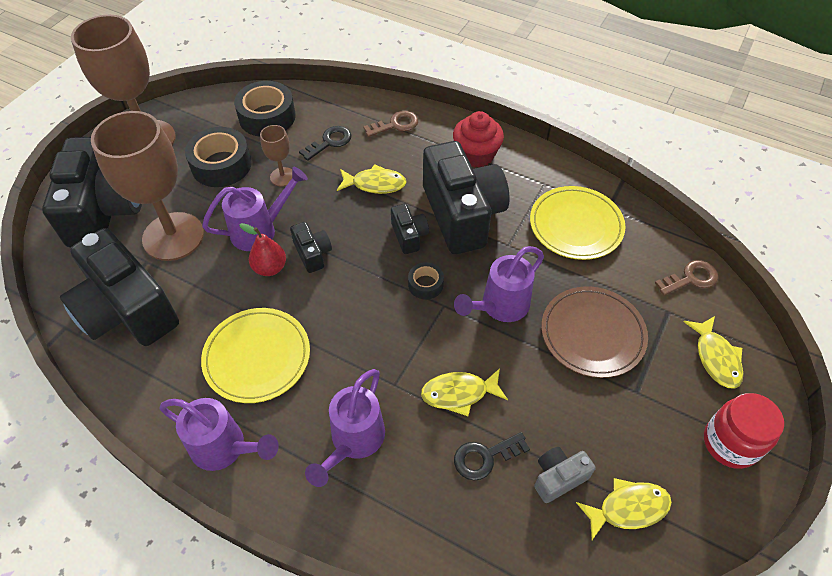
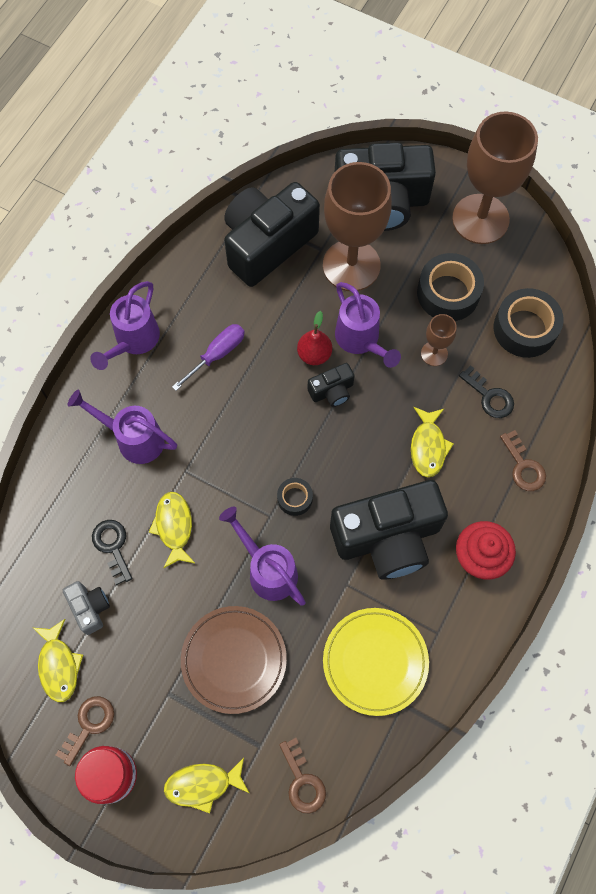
camera: 90 degrees right, 15 degrees up
yellow plate [201,308,310,403] -> purple screwdriver [172,324,245,391]
black camera [391,204,429,254] -> none
none -> brown key [56,696,114,766]

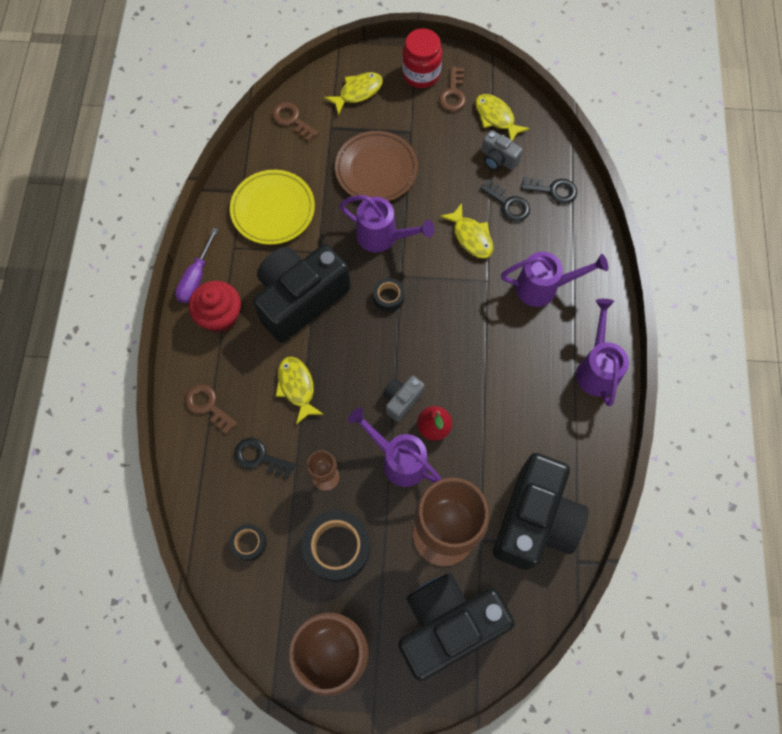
camera: 155 degrees right, 0 degrees up
purple screwdriver [172,324,245,391] -> purple screwdriver moved to [175,228,218,303]
black camera [308,363,355,407] -> grey camera [383,376,425,422]
black tape [494,288,564,358] -> black tape [229,524,266,561], size x0.52
none -> black key [521,177,577,204]

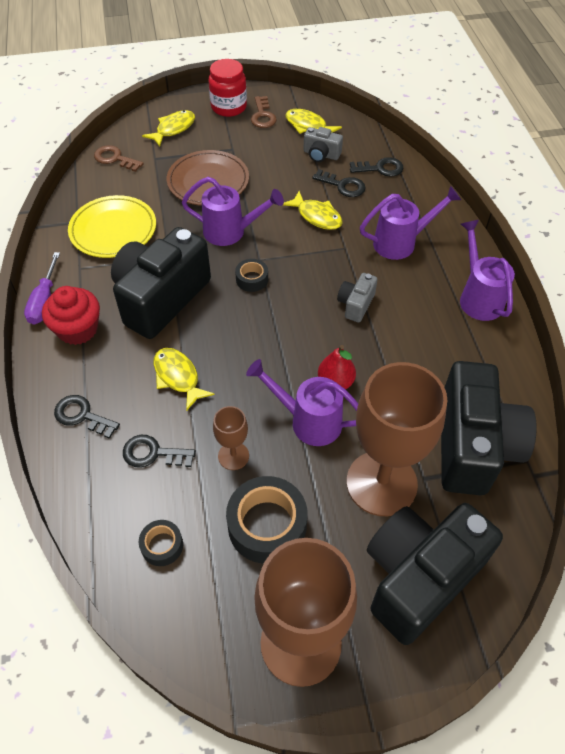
camera: 15 degrees left, 15 degrees down
brown key [185,384,238,434] -> black key [54,395,120,439]
grey camera [383,376,425,422] -> grey camera moved to [337,273,378,322]

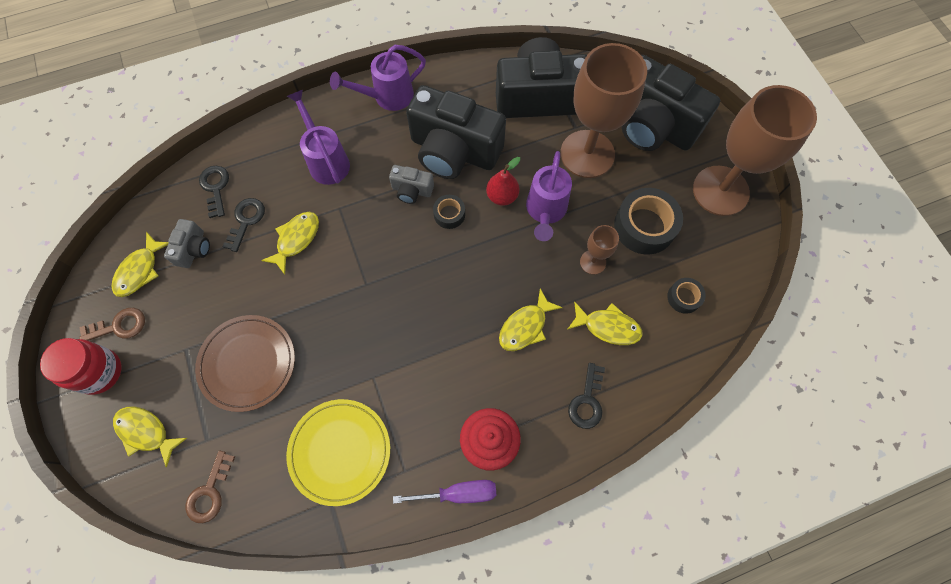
camera: 100 degrees left, 15 degrees up
black camera [111,227,211,339] -> black camera moved to [406,85,506,179]
black key [123,435,196,468] -> yellow fish [567,302,643,345]
purple watering can [182,177,284,246] -> none
black tape [235,259,268,292] -> black tape moved to [433,195,465,229]

